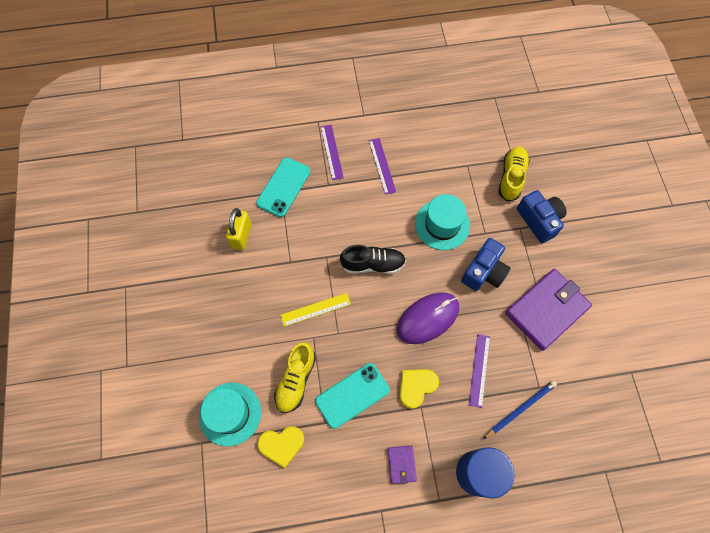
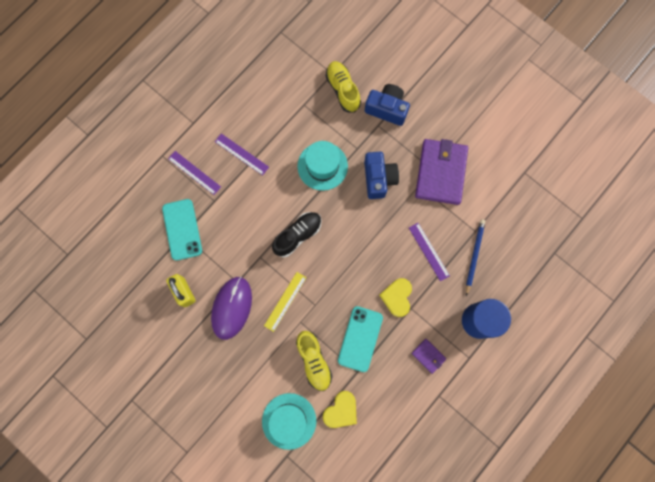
camera: 40 degrees left, 10 degrees up
purple mouse [397,292,459,344] -> purple mouse moved to [211,277,252,340]

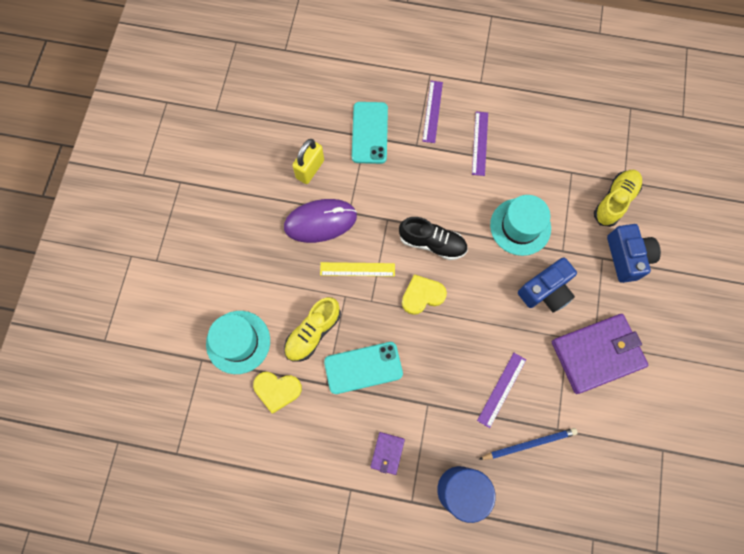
camera: 60 degrees right, 5 degrees down
turquoise phone [162,199,202,261] -> turquoise phone turned 45 degrees counterclockwise [352,102,388,164]
yellow heart [379,278,412,317] -> yellow heart moved to [402,274,447,315]

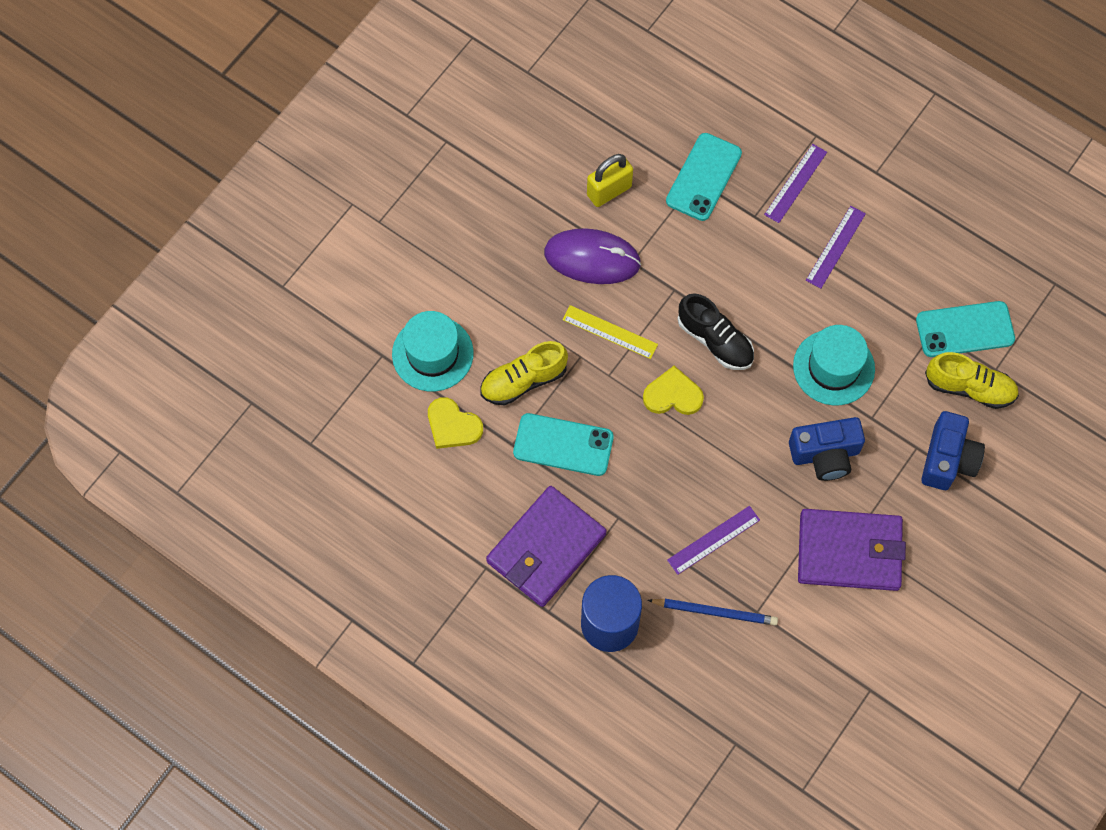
camera: 25 degrees right, 5 degrees down
purple wallet [370,432,405,475] -> purple wallet [486,486,607,607], size x2.24
yellow shoe [594,170,642,227] -> yellow shoe turned 45 degrees clockwise [925,352,1019,409]
none -> turquoise phone [916,301,1015,357]

